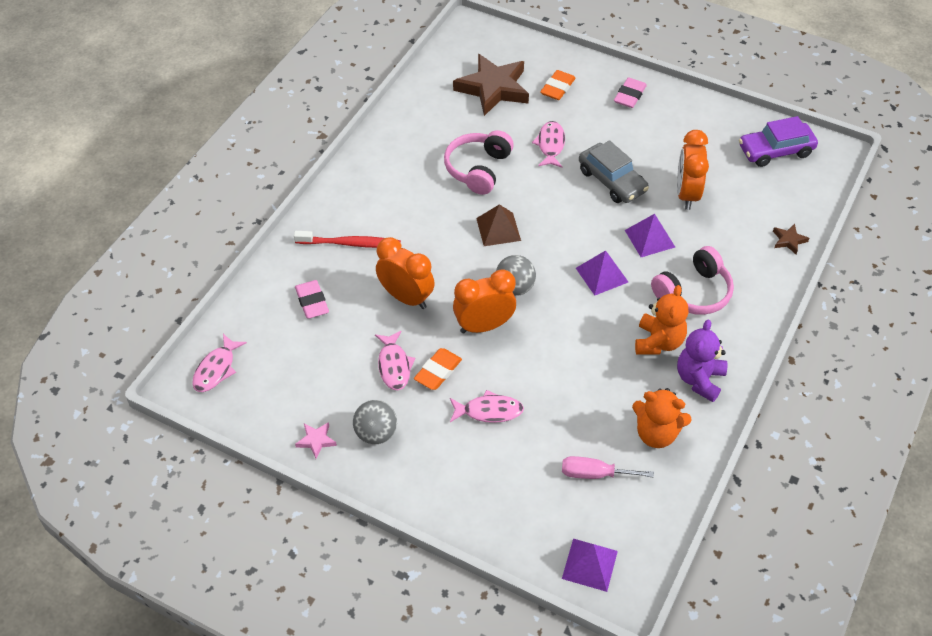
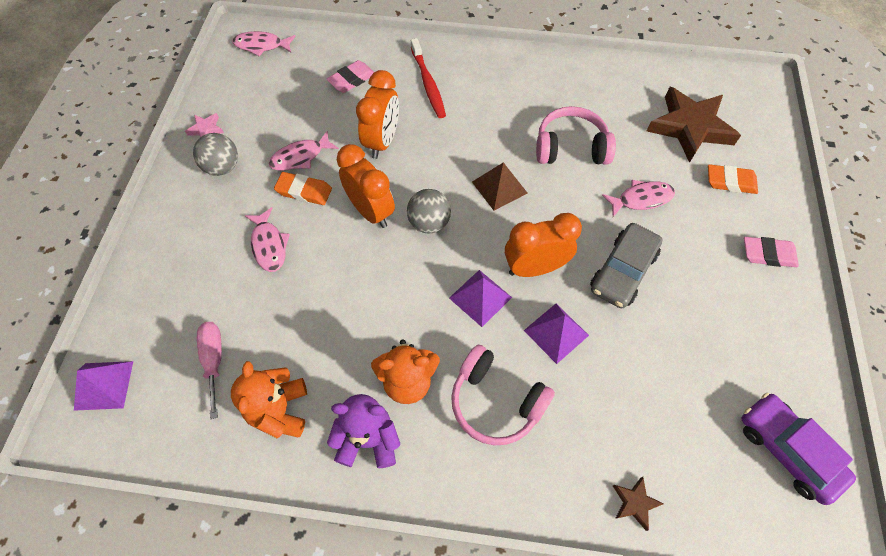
camera: 70 degrees right, 10 degrees up
orange clock [677,130,709,210] -> orange clock moved to [505,213,582,277]

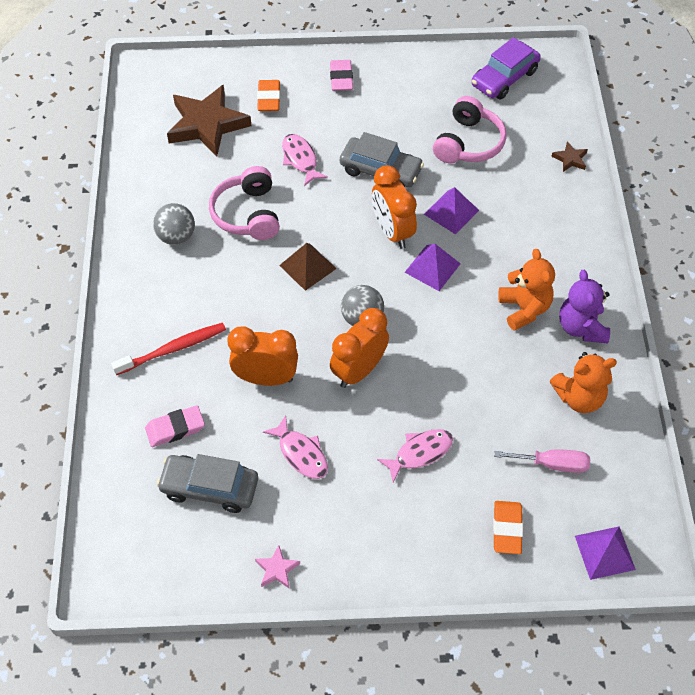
camera: 100 degrees left, 5 degrees down
grey ball [193,133,238,176] -> grey ball moved to [153,203,195,245]
pink screwdriver [197,322,222,419] -> pink screwdriver turned 150 degrees counterclockwise [494,449,590,473]
pink fish [232,31,296,56] -> none
orange eraser [274,172,332,205] -> orange eraser moved to [493,501,523,554]
pink eraser [326,60,374,93] -> pink eraser turned 60 degrees counterclockwise [145,405,205,447]
pink headphones [451,345,555,446] -> pink headphones moved to [433,96,506,163]
none -> grey car [157,454,258,513]

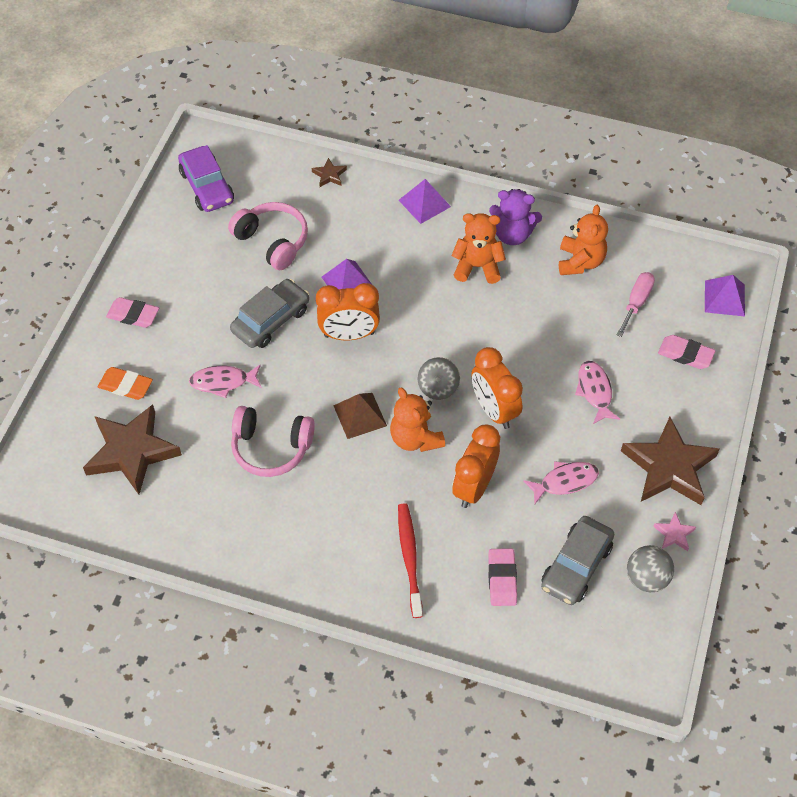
camera: 70 degrees left, 0 degrees up
grey ball [153,203,195,245] -> grey ball moved to [627,545,674,592]
purple pyramid [405,244,461,291] -> purple pyramid moved to [399,179,451,224]
orange eraser [493,501,523,554] -> pink eraser [658,335,715,369]
none -> orange teddy bear [390,387,445,452]
none -> brown star [621,417,720,505]

